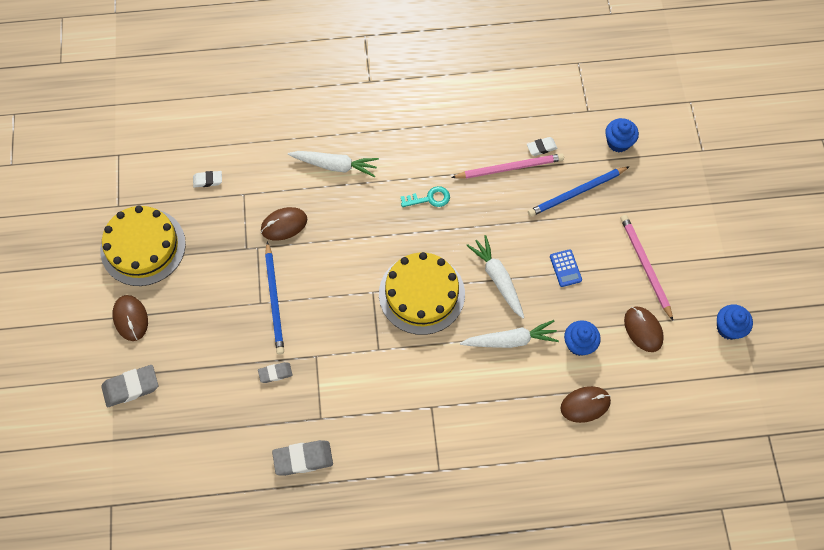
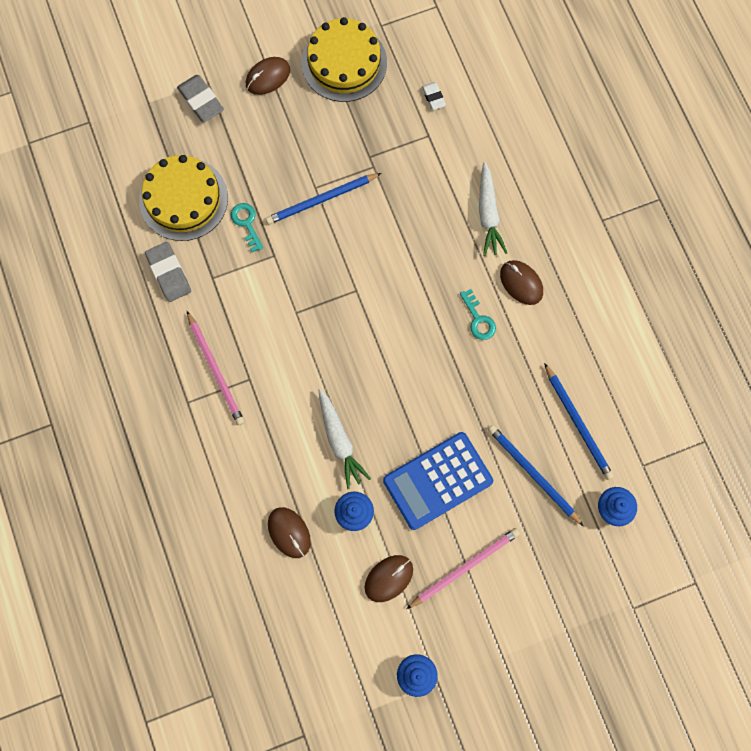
camera: 75 degrees right, 10 degrees up
grey eraser [258,362,293,383] -> turquoise key [231,203,263,252]
brown mouse [261,207,307,241] -> brown mouse moved to [500,260,543,305]
yellow cake [379,252,465,335] -> yellow cake moved to [139,155,228,241]
pink pencil [451,153,564,179] -> pink pencil moved to [187,311,245,425]
white carrot [466,235,524,318] -> none
white eraser [527,137,558,156] -> blue pencil [544,363,614,480]
blue calculator [550,249,582,287] -> blue calculator [383,432,493,530], size x2.39

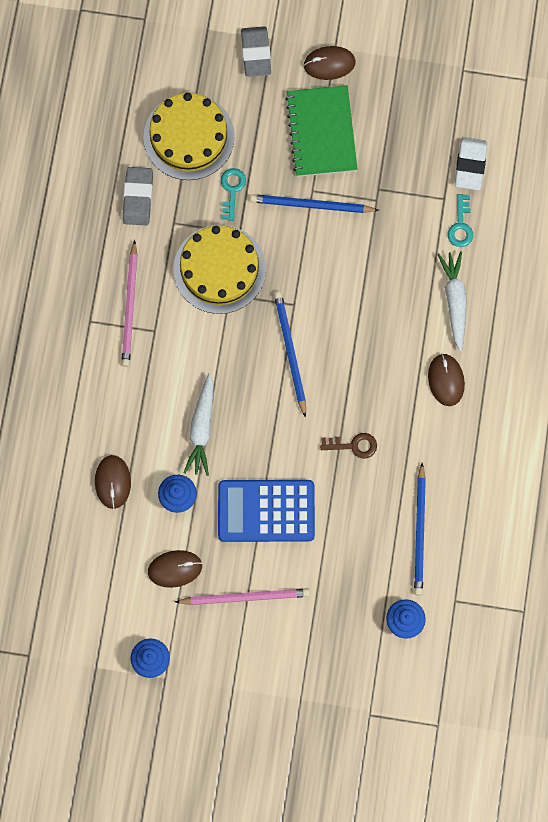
camera: 30 degrees right, 0 degrees up
yellow cake [302,17,387,102] -> yellow cake moved to [173,225,266,314]
white eraser [422,82,446,110] -> white eraser [455,137,487,190], size x1.72
turquoise key [460,289,496,340] -> turquoise key moved to [448,194,473,247]
white carrot [479,162,507,256] -> white carrot turned 150 degrees clockwise [437,251,467,352]
blue pencil [488,425,583,526] -> blue pencil moved to [274,292,306,418]
none -> green notebook [285,85,358,177]
none -> brown key [320,433,377,459]

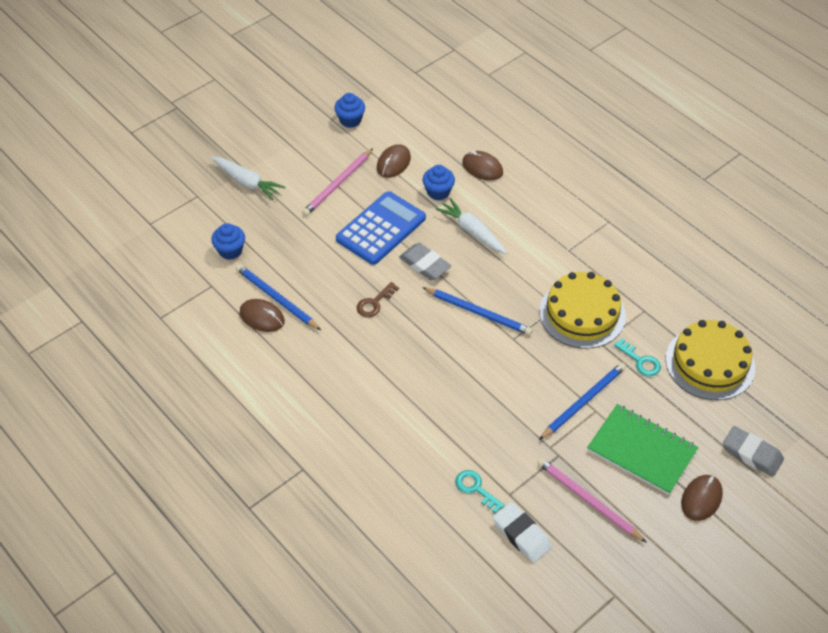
camera: 130 degrees right, 25 degrees down
pink pencil [121,240,138,367] -> pink pencil moved to [537,458,647,543]
grey eraser [123,167,153,226] -> grey eraser moved to [399,243,451,280]
brown mouse [428,353,465,406] -> brown mouse moved to [240,299,285,332]
white carrot [437,251,467,352] -> white carrot moved to [211,157,285,200]

